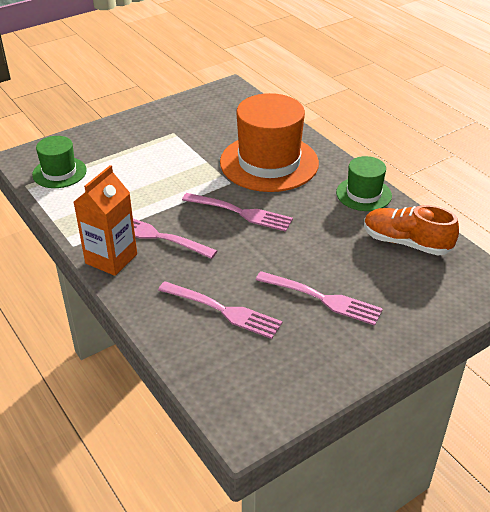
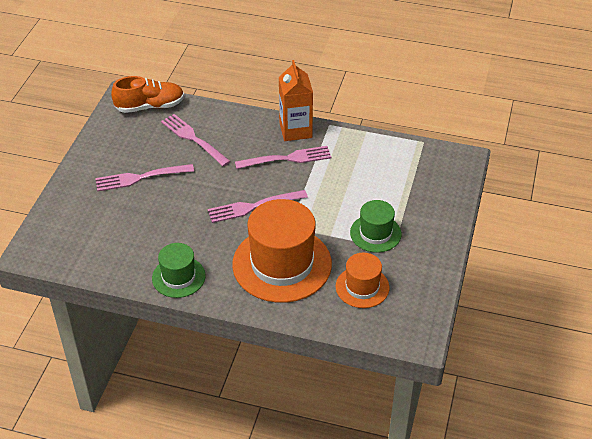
camera: 140 degrees right, 5 degrees up
green hat [32,136,87,188] -> green hat moved to [350,200,401,253]
pink fork [158,281,283,339] -> pink fork turned 60 degrees clockwise [161,114,231,167]
orange shoe [364,205,459,255] -> orange shoe moved to [111,76,184,113]
none -> orange hat [336,253,389,308]

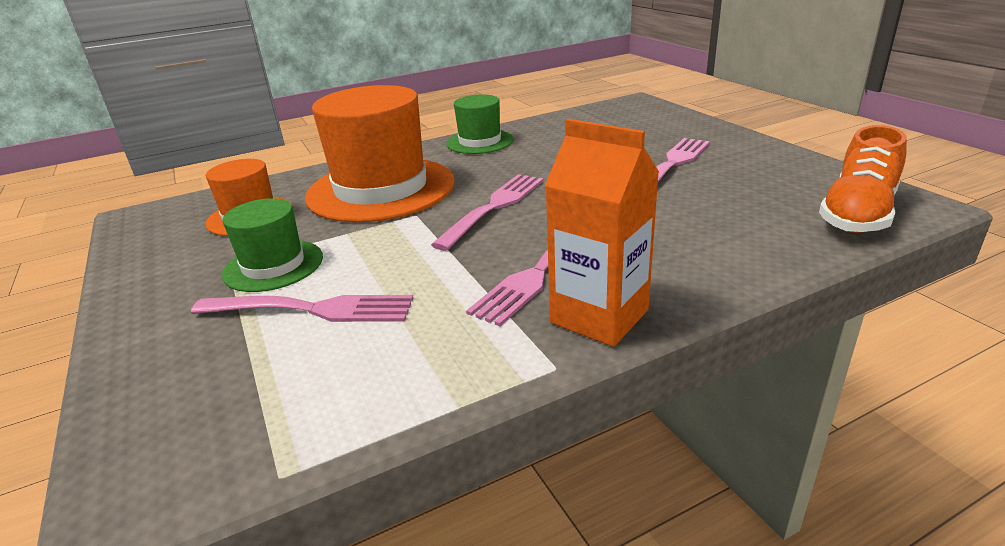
camera: 140 degrees right, 15 degrees down
pink fork [161,114,231,167] -> pink fork moved to [191,295,413,322]

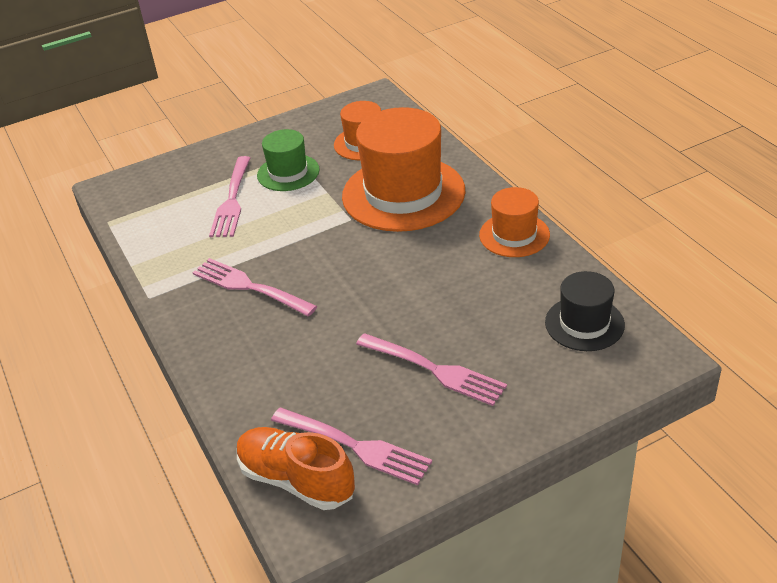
camera: 90 degrees right, 10 degrees up
pink fork [431,174,543,251] -> pink fork moved to [271,408,432,485]
green hat [446,94,514,154] -> orange hat [479,187,550,257]
orange carton [545,119,659,347] -> none
none -> black hat [545,271,625,351]

